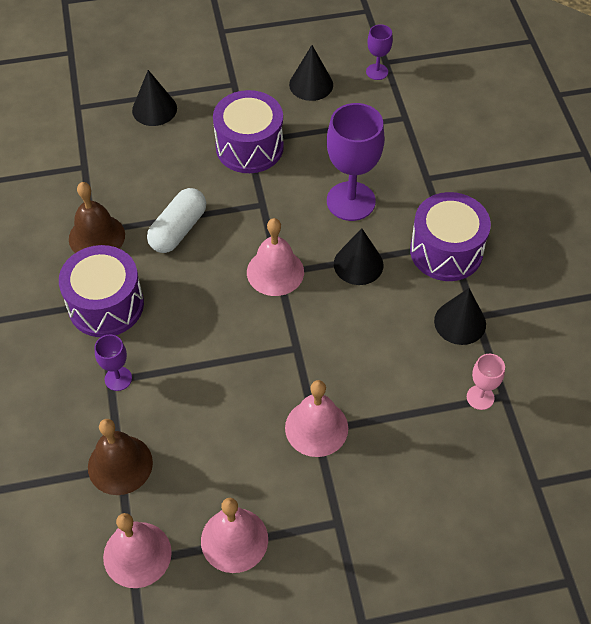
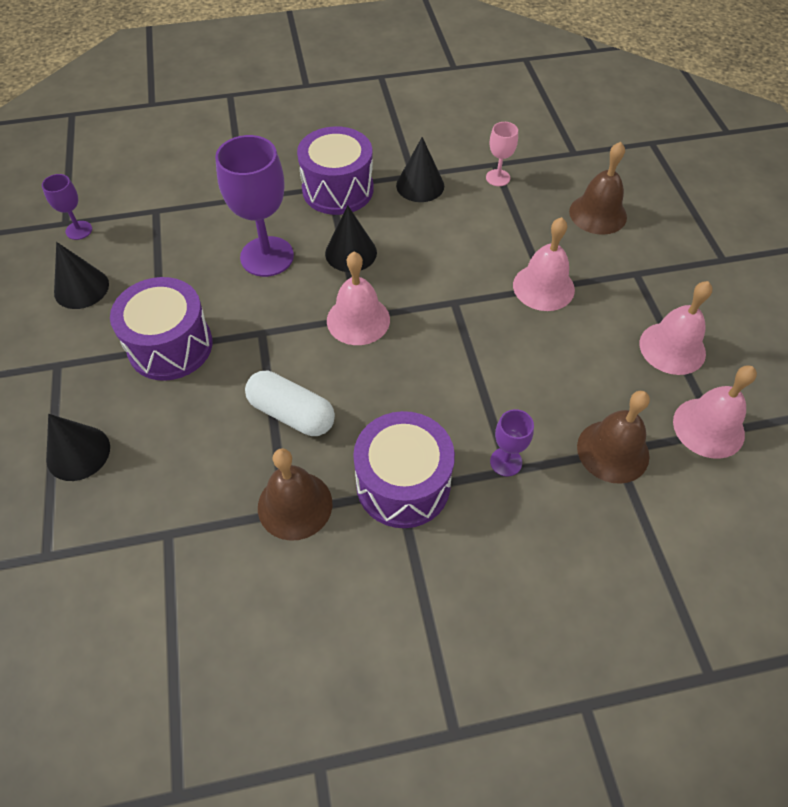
camera: 90 degrees left, 0 degrees up
none -> brown bell [569,142,627,235]

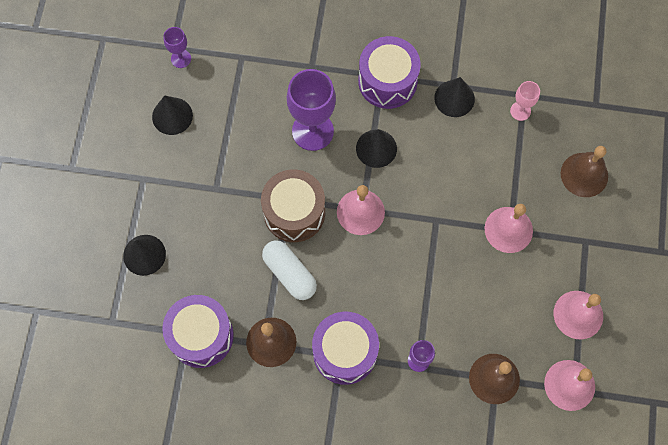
camera: 20 degrees right, 15 degrees up
purple drum [110,277,213,381] -> purple drum moved to [162,295,234,368]
none -> brown drum [261,169,325,242]

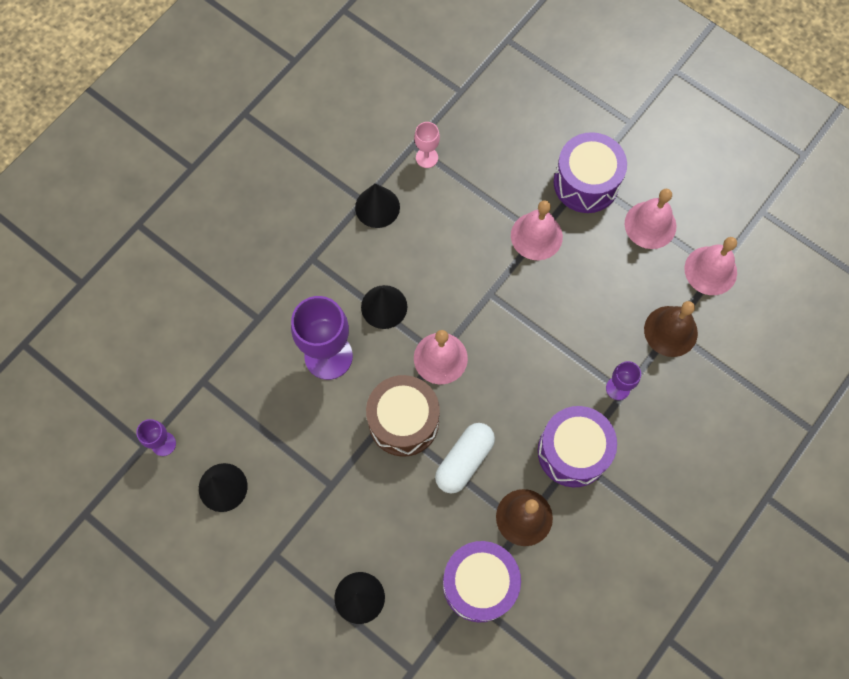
camera: 60 degrees left, 0 degrees up
white capsule [262,240,317,300] -> white capsule turned 45 degrees counterclockwise [435,423,495,494]
purple drum [358,36,421,109] -> purple drum moved to [554,132,627,213]
brown bell [561,146,608,197] -> none

